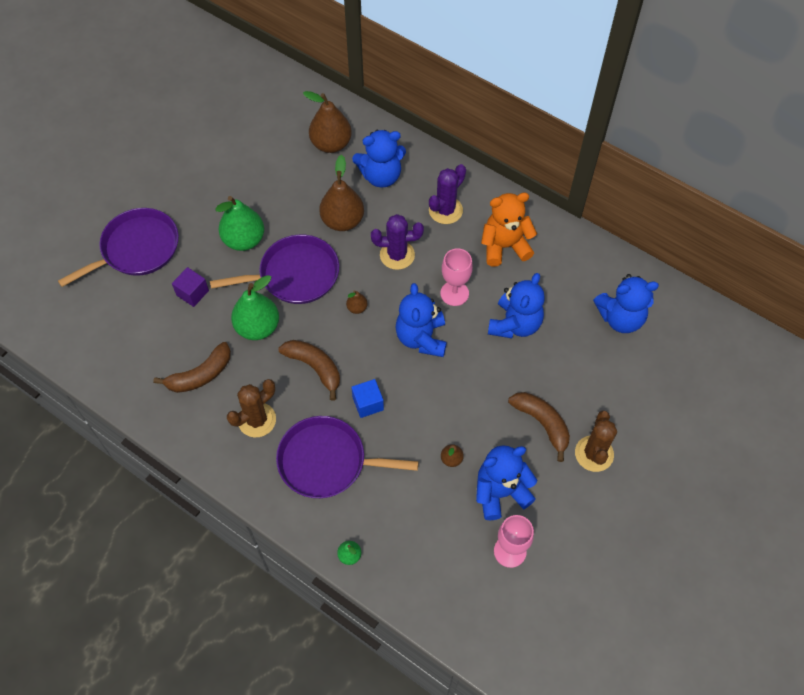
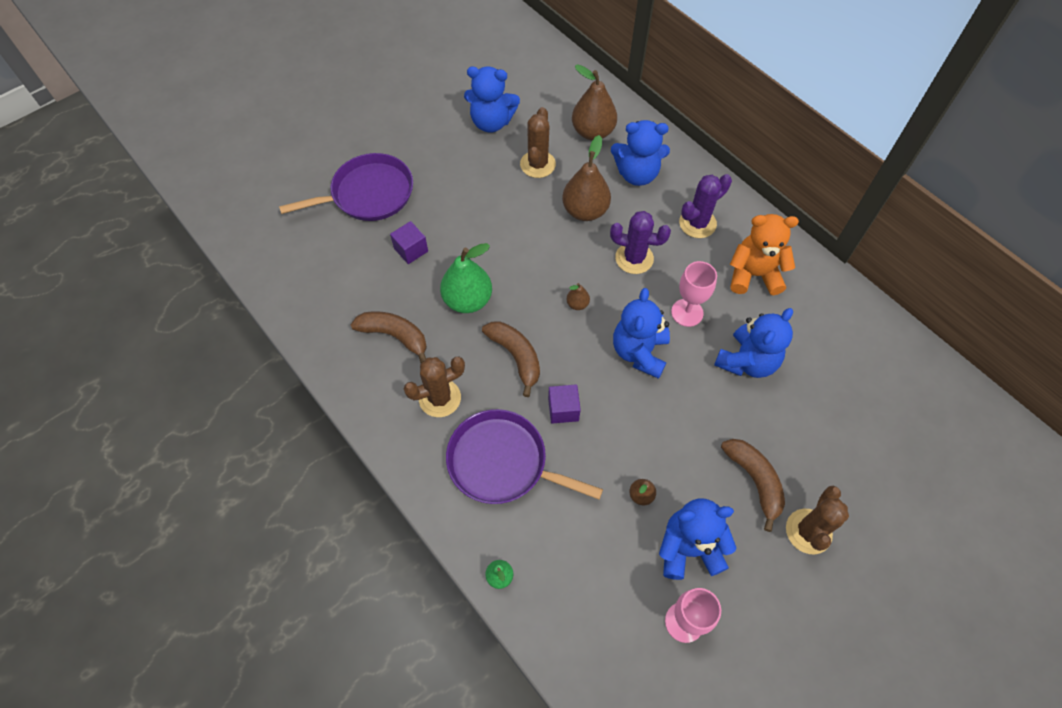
camera: 15 degrees right, 0 degrees up
brown banana [153,342,231,393] -> brown banana turned 135 degrees counterclockwise [351,311,427,363]
purple pan [210,234,339,304] -> none
green pear [215,196,264,251] -> none
blue cube [351,379,384,418] -> purple cube [548,384,581,424]
blue teddy bear [593,274,659,333] -> blue teddy bear moved to [464,66,520,133]
none -> brown cactus [520,107,556,178]

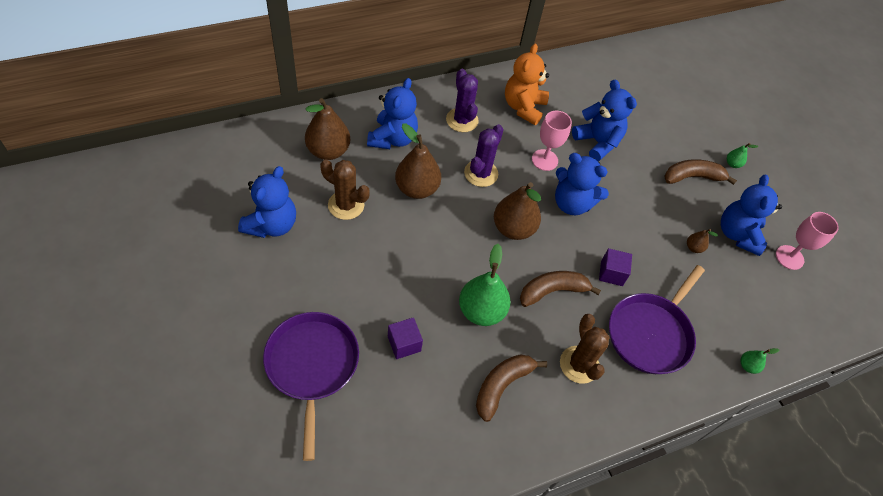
camera: 80 degrees left, 5 degrees down
brown pear [566,283,590,310] -> brown pear [494,182,541,240], size x2.19
brown cactus [786,486,849,554] -> green pear [727,143,758,168]

